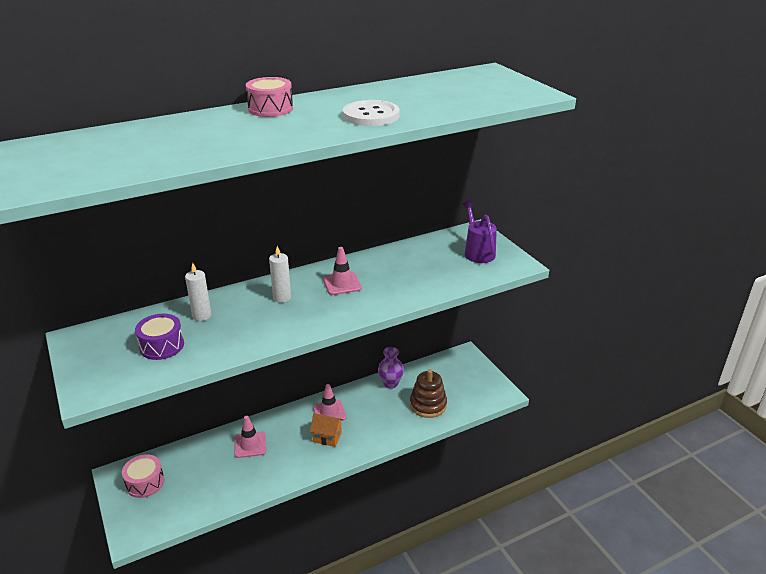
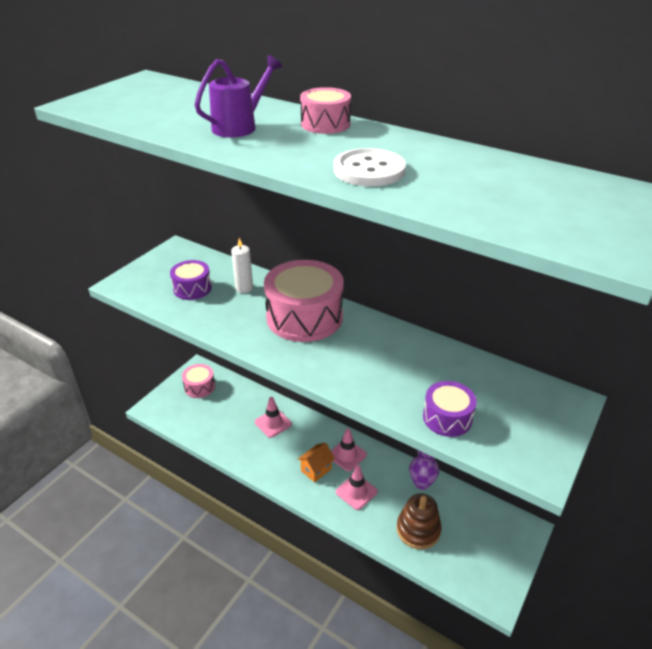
camera: 60 degrees right, 5 degrees up
white candle [269,246,291,302] -> pink drum [264,260,344,342]
orange house [310,413,343,447] -> orange house turned 60 degrees clockwise [298,443,335,483]
pink traffic cone [323,247,362,295] -> pink traffic cone moved to [336,465,378,510]
purple watering can [462,201,497,263] -> purple watering can moved to [195,55,282,137]
none -> purple drum [423,381,477,437]

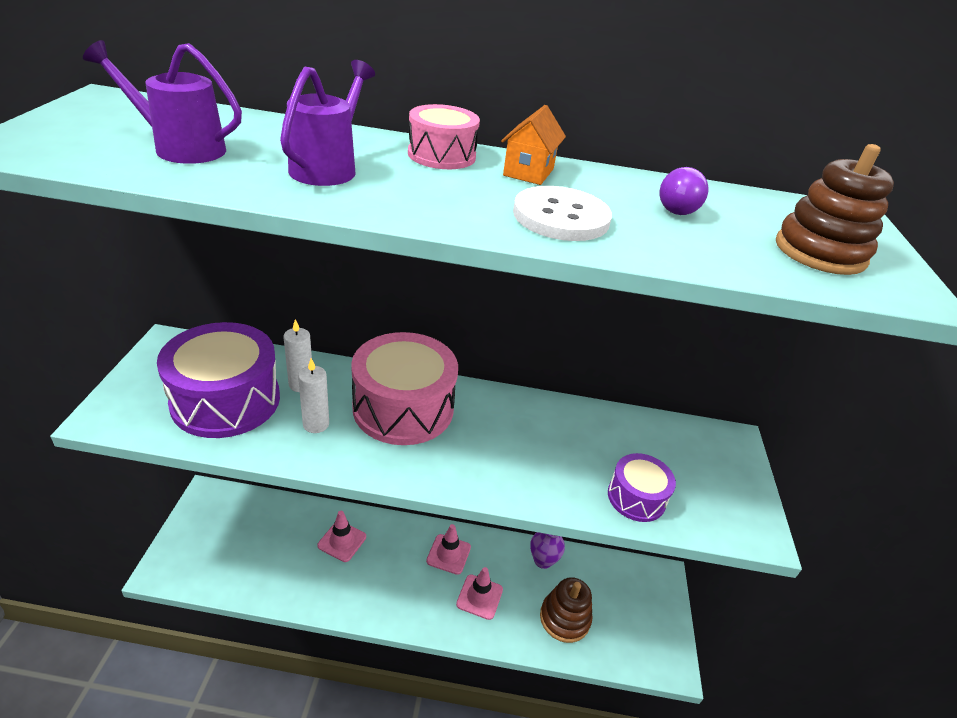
camera: 30 degrees left, 0 degrees up
purple drum [170,260,212,300] -> purple drum [157,322,280,438], size x1.89
pink drum [182,364,215,398] -> none
orange house [298,443,335,483] -> orange house moved to [501,105,566,185]
none -> purple watering can [83,40,242,164]
none -> white candle [298,359,329,433]
none -> purple light bulb [660,167,708,215]
none -> brown stacking toy [776,144,894,275]

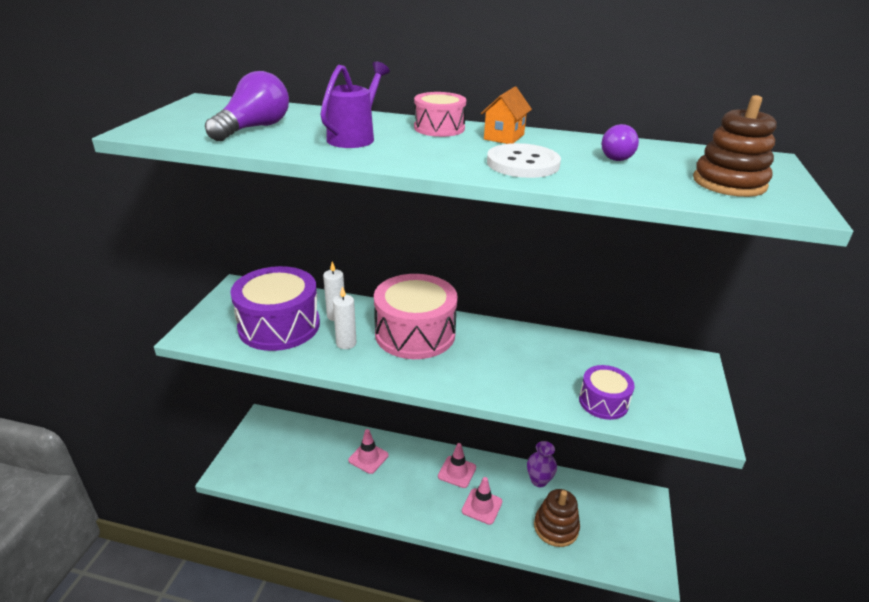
camera: 10 degrees right, 5 degrees down
purple watering can [83,40,242,164] -> purple light bulb [205,71,289,141]

